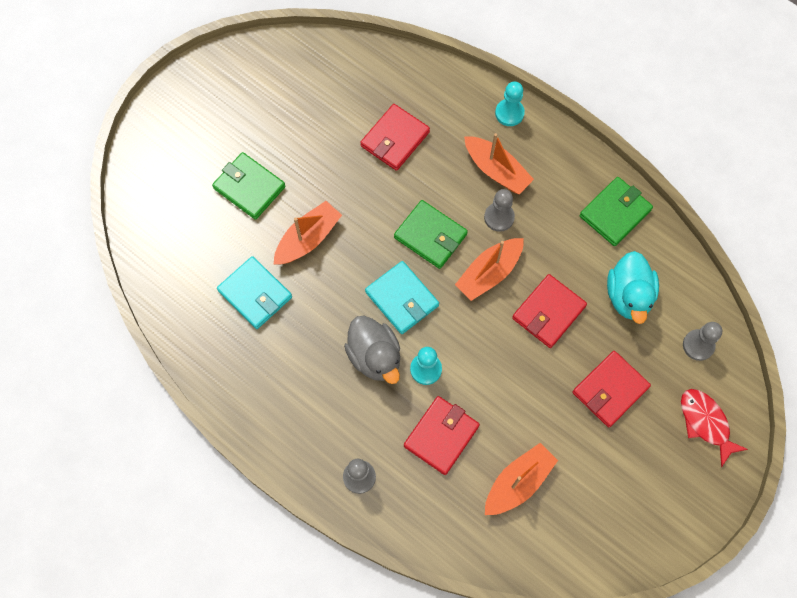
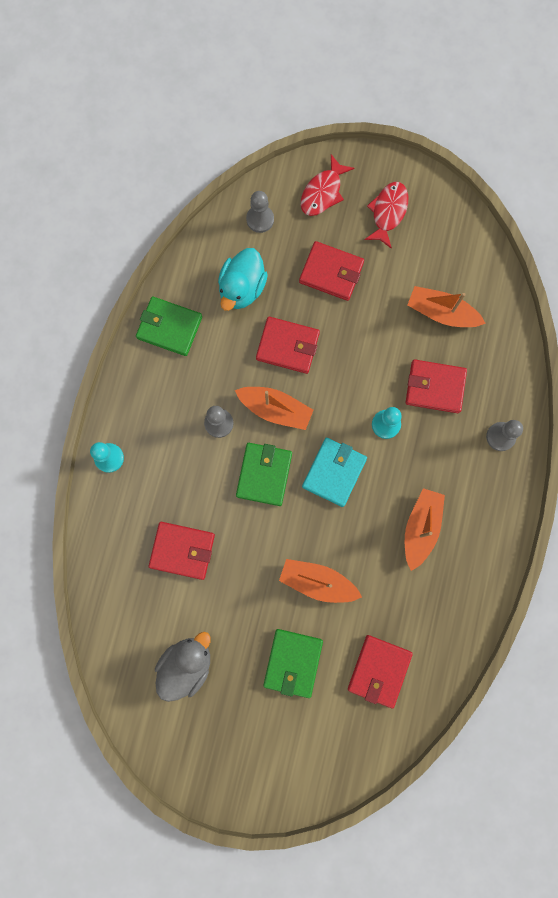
camera: 115 degrees left, 10 degrees up
turquoise wallet [217,256,292,329] -> none
grey duck [344,316,400,384] -> grey duck moved to [155,632,211,702]
orange boat [464,133,534,194] -> orange boat moved to [405,488,445,571]
turquoise duck [607,251,659,324] -> turquoise duck turned 135 degrees clockwise [218,248,268,311]
none -> red wallet [348,635,413,709]
none -> red fish [365,182,408,249]

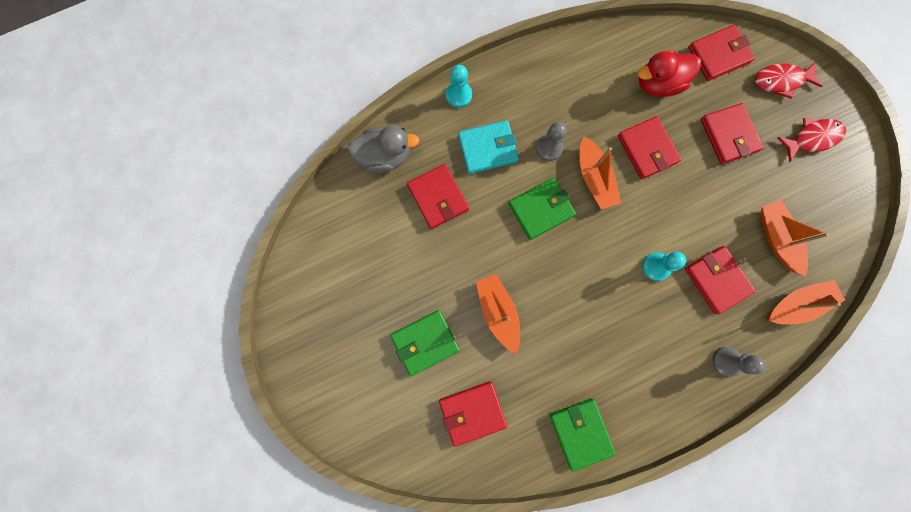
camera: 50 degrees right, 0 degrees up
green wallet [136,297,202,356] -> green wallet moved to [550,398,616,472]
grey duck [155,632,211,702] -> grey duck moved to [347,125,419,173]
turquoise duck [218,248,268,311] -> red duck [638,51,701,97]
grey pawn [246,191,274,233] -> red wallet [688,25,755,81]
turquoise wallet [302,438,367,507] -> turquoise wallet moved to [458,120,519,174]
orange boat [405,488,445,571] -> orange boat moved to [766,280,845,324]

